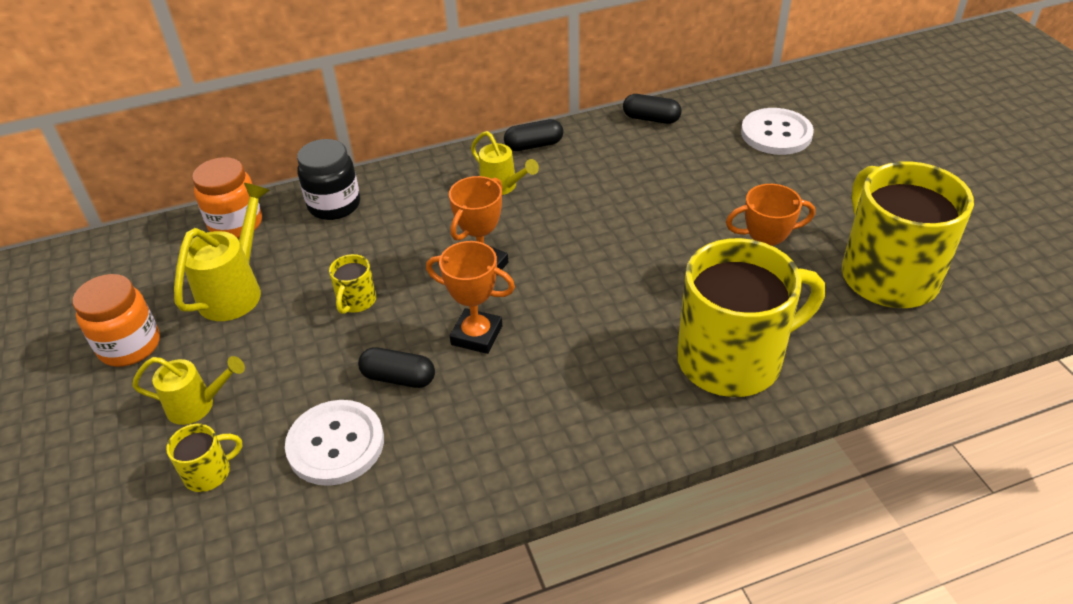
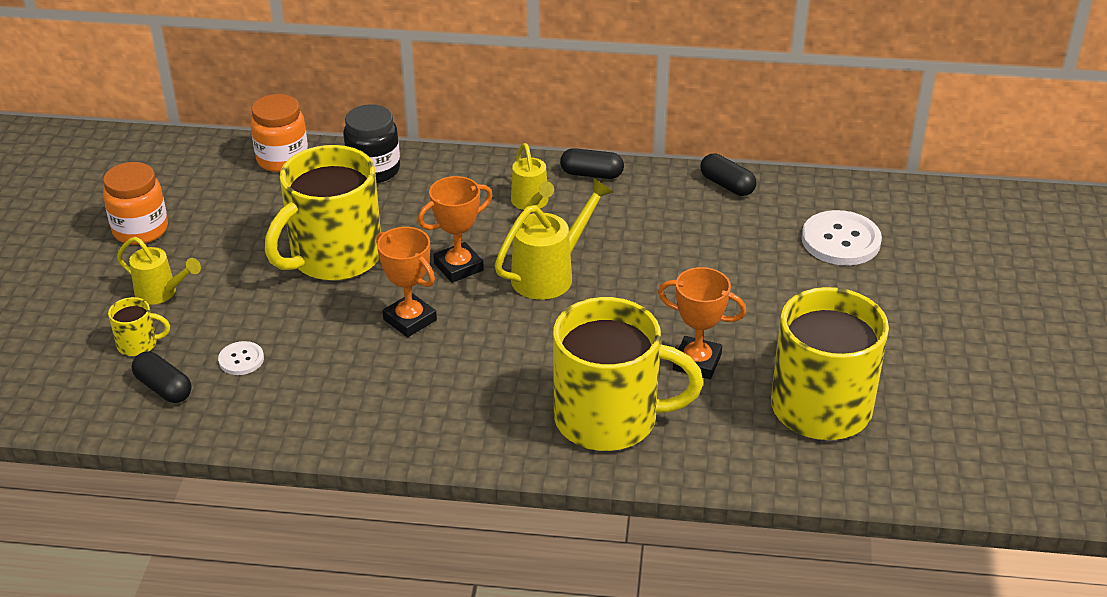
camera: 25 degrees right, 5 degrees down
yellow watering can [174,183,270,321] -> yellow watering can moved to [495,178,613,300]
white button [285,400,384,486] -> white button [218,341,264,375], size x0.52
yellow mug [329,254,376,314] -> yellow mug [265,145,381,281], size x2.44
black capsule [358,347,435,388] -> black capsule moved to [132,352,192,403]

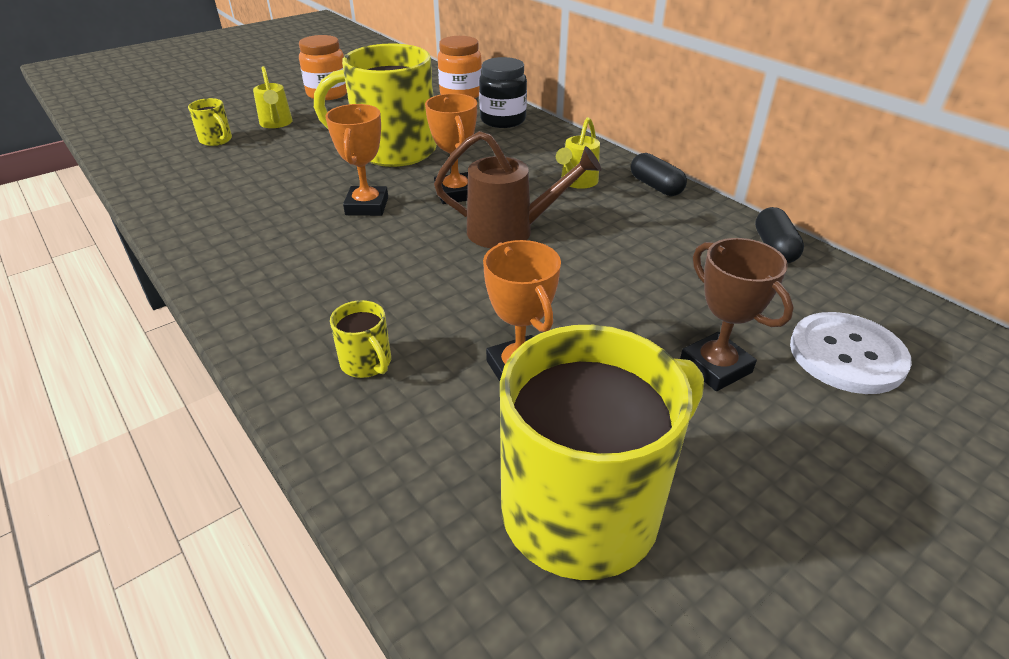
camera: 45 degrees right, 0 degrees up
black capsule [132,352,192,403] -> none
white button [218,341,264,375] -> none
orange trophy [418,176,493,283] -> orange trophy turned 60 degrees clockwise [425,93,477,204]
yellow watering can [495,178,613,300] -> brown watering can [434,131,601,248]
yellow mug [553,297,703,451] -> yellow mug [330,300,391,378], size x0.41
none -> brown trophy [680,238,794,391]

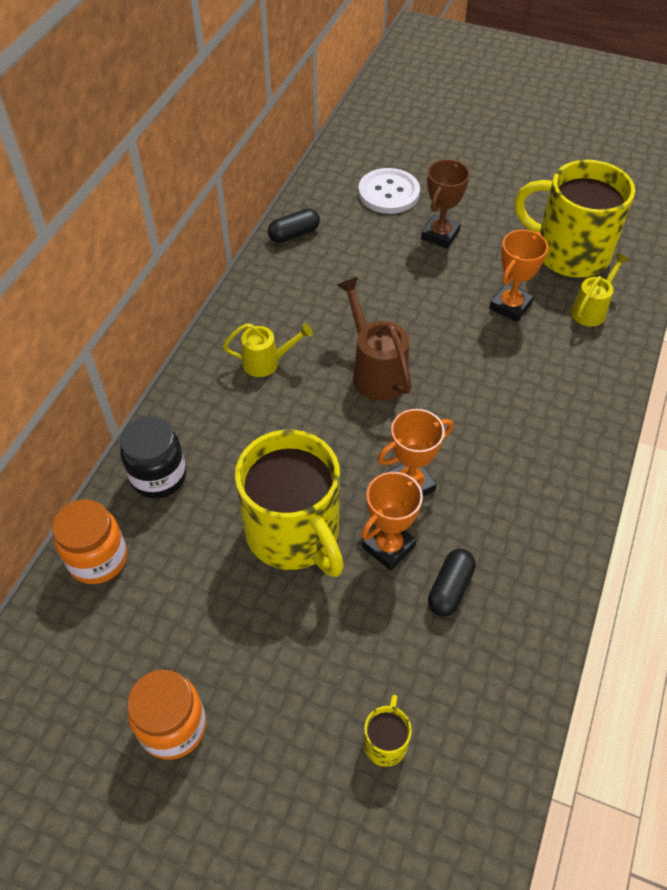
camera: 120 degrees left, 15 degrees up
yellow watering can [253,66,293,128] -> yellow watering can moved to [571,253,629,327]
yellow mug [330,300,391,378] -> none
orange trophy [425,93,477,204] -> orange trophy moved to [361,472,424,571]
black capsule [631,153,687,196] -> black capsule moved to [428,549,476,617]

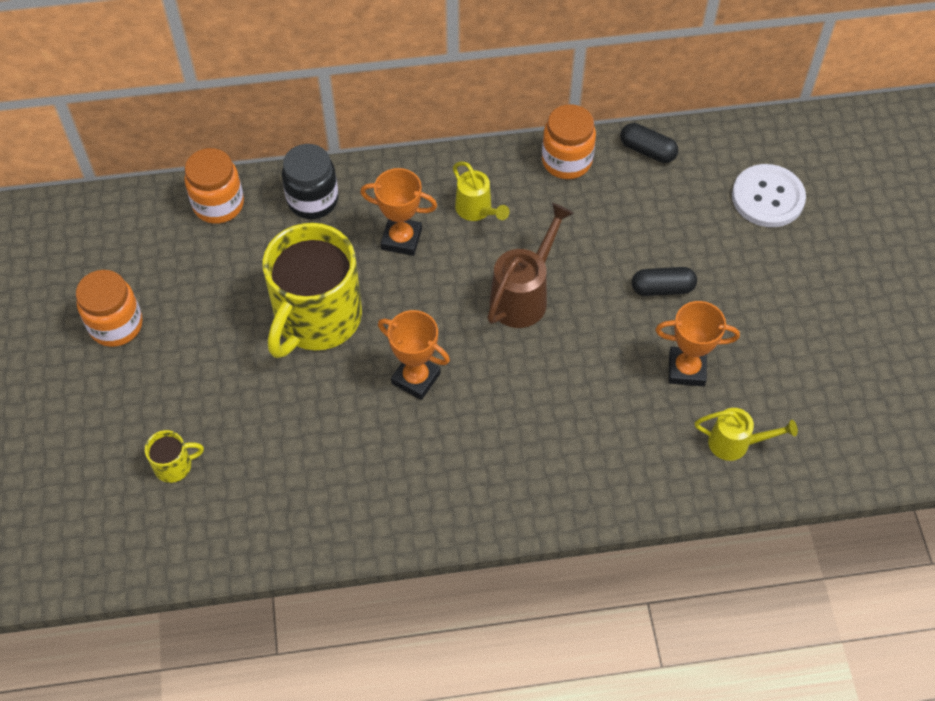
camera: 60 degrees right, 5 degrees up
orange trophy [361,472,424,571] -> orange trophy moved to [360,168,437,256]
brown trophy [421,159,470,249] -> none
black capsule [428,549,476,617] -> black capsule moved to [632,267,697,296]
yellow mug [514,160,635,278] -> none
none -> orange jar [542,104,596,179]

